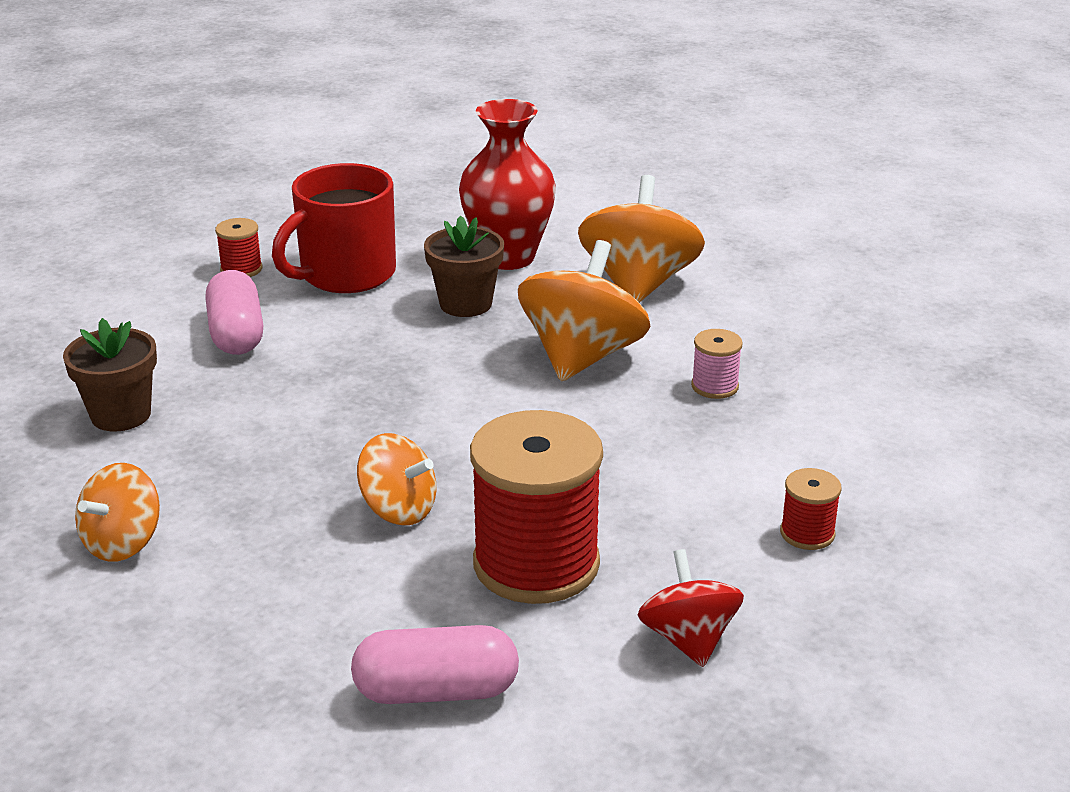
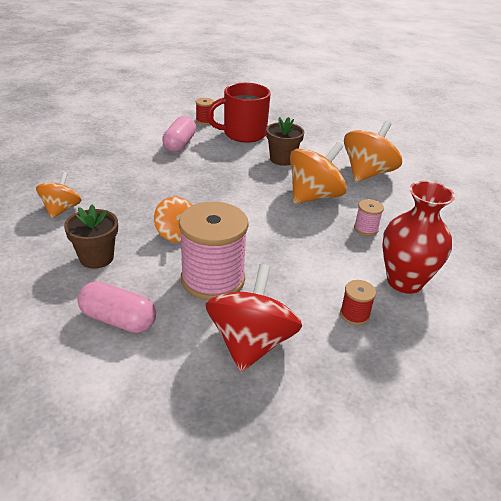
camera: 25 degrees right, 5 degrees up
brown flower pot [63,318,157,432] -> brown flower pot moved to [64,204,118,269]
orange spinning top [75,463,160,562] -> orange spinning top turned 135 degrees clockwise [36,172,82,218]
red vase [459,99,556,270] -> red vase moved to [382,181,455,294]
red spool [470,410,603,604] -> pink spool [179,202,249,300]
red spinning top [637,549,744,667] -> red spinning top [206,264,302,372], size x1.66

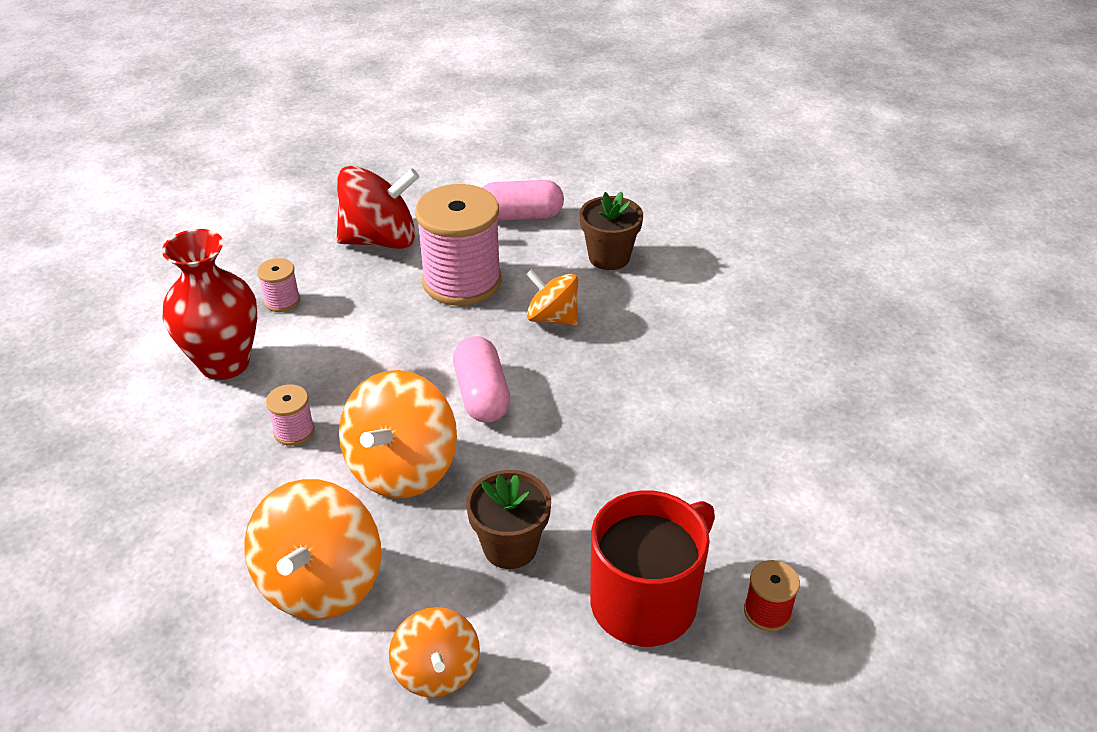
camera: 155 degrees right, 5 degrees up
orange spinning top [36,172,82,218] -> orange spinning top moved to [389,607,480,697]
pink capsule [162,116,196,152] -> pink capsule moved to [453,336,510,422]
red spinning top [206,264,302,372] -> red spinning top turned 90 degrees counterclockwise [336,166,419,249]
red spool [340,280,376,325] -> pink spool [257,258,300,312]

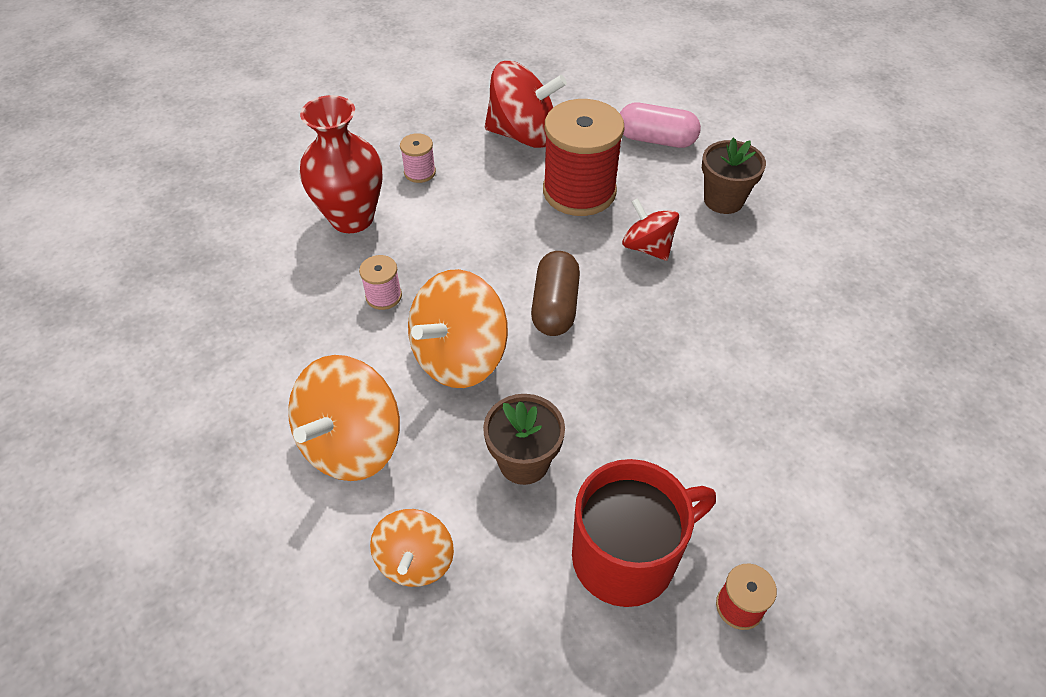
camera: 20 degrees right, 10 degrees up
pink spool [415,184,502,306] -> red spool [543,99,624,216]
pink capsule [453,336,510,422] -> brown capsule [531,251,580,336]
orange spinning top [526,269,578,326] -> red spinning top [622,198,679,261]

